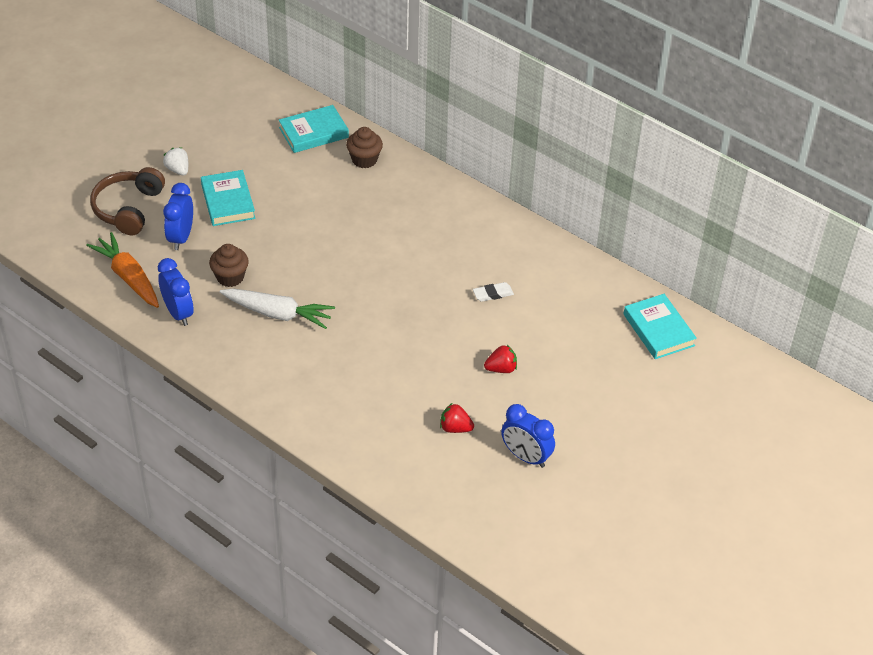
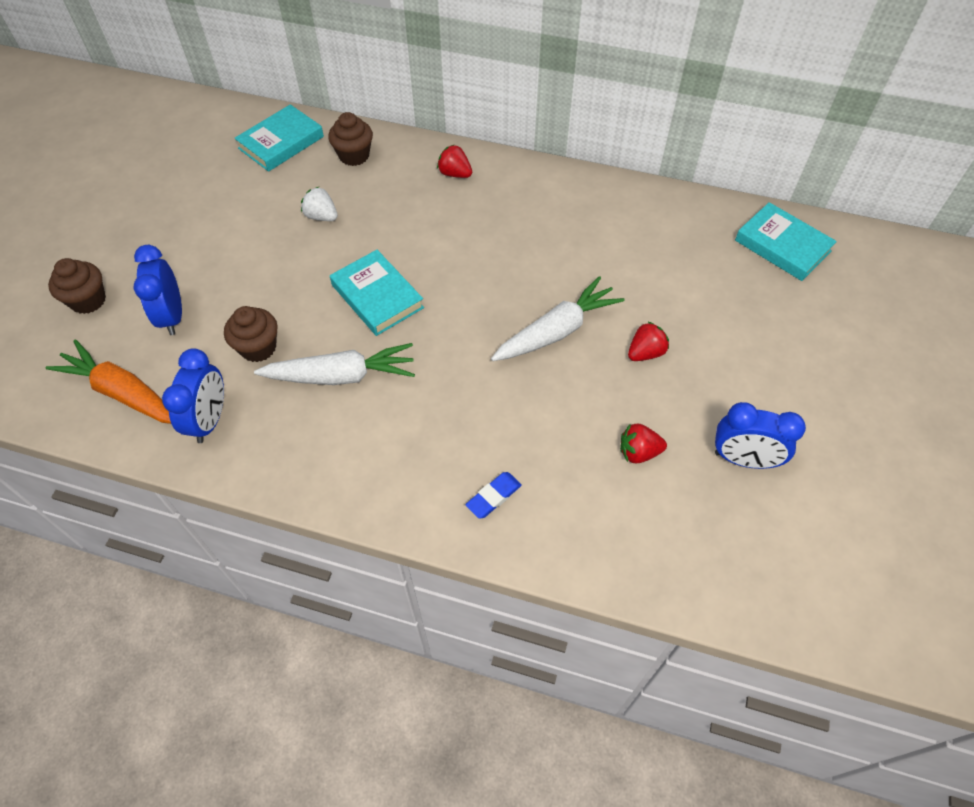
camera: 20 degrees left, 10 degrees up
brown headphones [90,167,165,235] -> brown cupcake [48,258,106,314]
blue clock [158,258,194,326] -> blue clock turned 60 degrees clockwise [162,348,224,443]
white strawberry [163,147,188,176] -> white strawberry moved to [301,187,338,221]
turquoise book [201,170,256,226] -> turquoise book moved to [330,250,424,336]
white eraser [473,282,514,302] -> none
none -> red strawberry [437,144,472,178]
none -> blue eraser [465,472,522,518]
none -> white carrot [491,276,625,361]

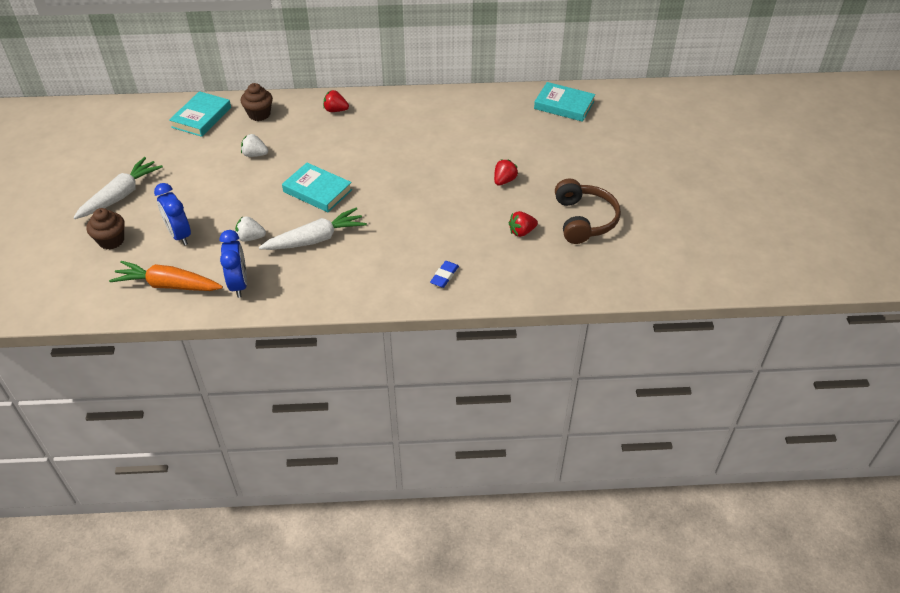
camera: 20 degrees left, 10 degrees down
brown cupcake [224,306,278,362] -> white strawberry [235,216,266,242]
white carrot [491,276,625,361] -> white carrot moved to [73,157,163,219]
blue clock [715,402,806,469] -> brown headphones [555,179,621,244]

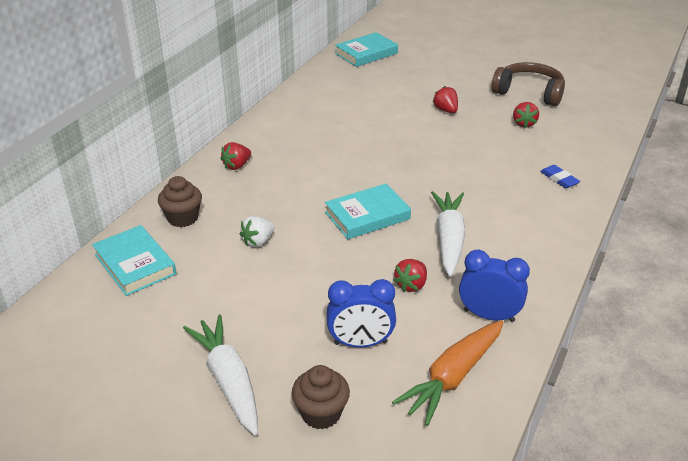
camera: 60 degrees left, 10 degrees down
white strawberry [235,216,266,242] -> red strawberry [393,259,427,292]

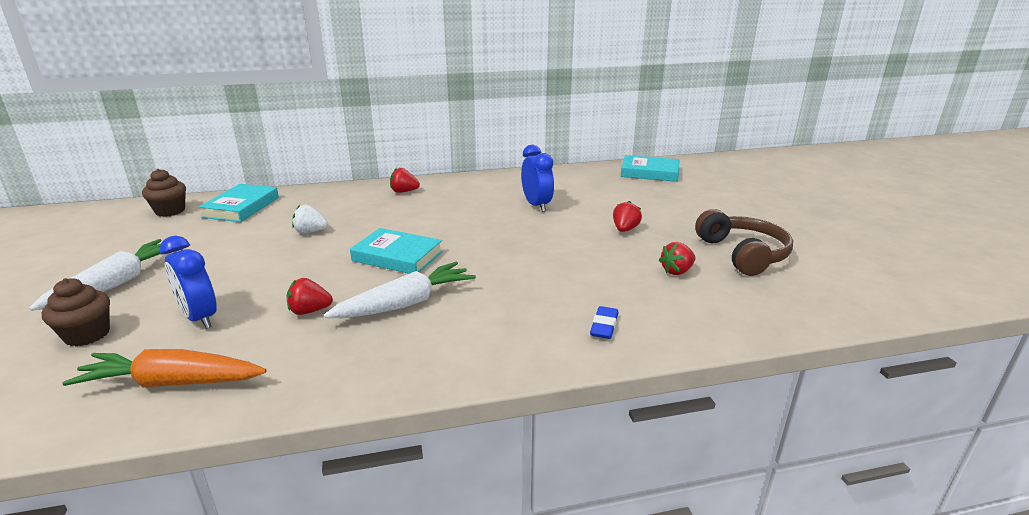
camera: 50 degrees right, 10 degrees down
brown cupcake [158,176,202,227] -> brown cupcake moved to [142,169,186,217]
blue clock [459,249,530,322] -> blue clock moved to [521,145,554,212]

